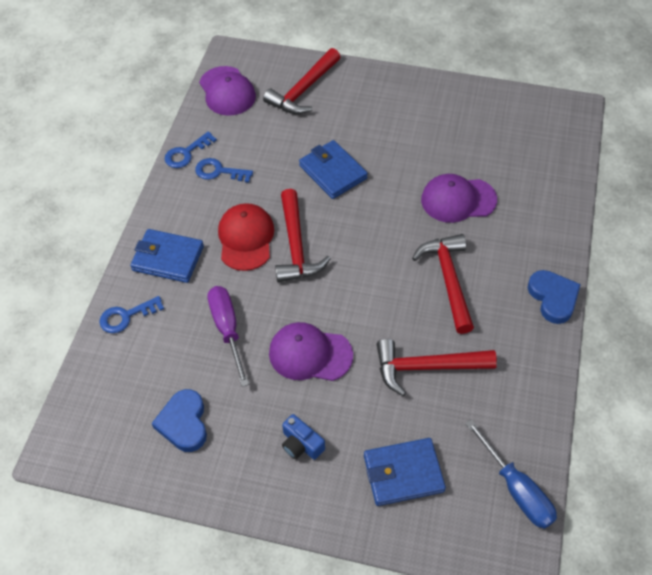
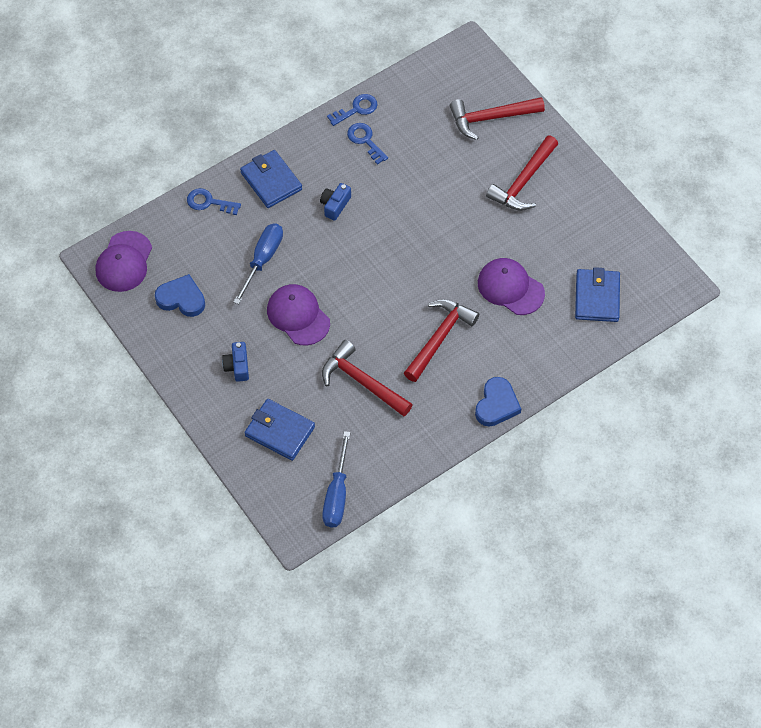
camera: 40 degrees right, 5 degrees up
blue heart [152,389,207,452] -> blue heart turned 75 degrees clockwise [155,274,205,317]
blue key [165,132,217,168] -> blue key turned 150 degrees clockwise [327,94,377,126]
purple cap [199,66,256,116] -> purple cap moved to [96,231,152,292]
purple screwdriver [207,286,249,387] -> blue screwdriver [233,223,283,304]
red cap [218,203,274,271] -> blue camera [320,183,351,221]
red hammer [275,189,331,282] -> red hammer moved to [486,135,558,211]
blue wallet [299,140,368,199] -> blue wallet moved to [575,267,620,322]

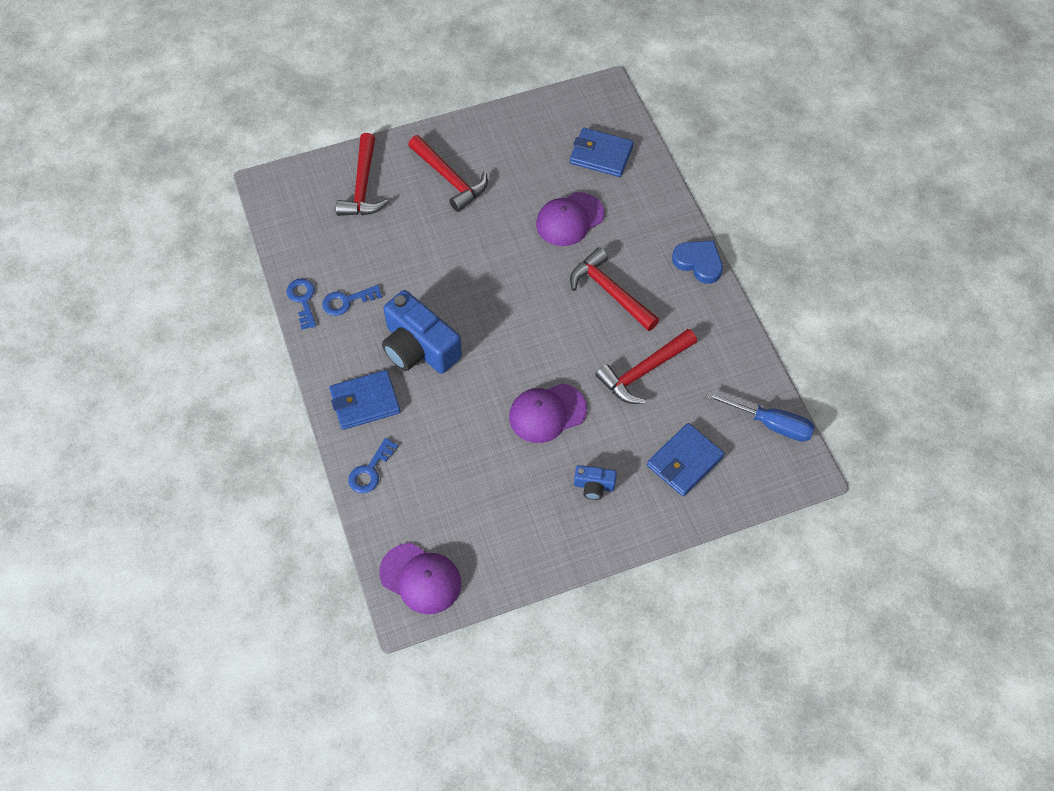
camera: 75 degrees left, 0 degrees up
blue heart [155,274,205,317] -> none
blue screwdriver [233,223,283,304] -> none
blue camera [320,183,351,221] -> blue camera [382,290,462,374], size x2.13

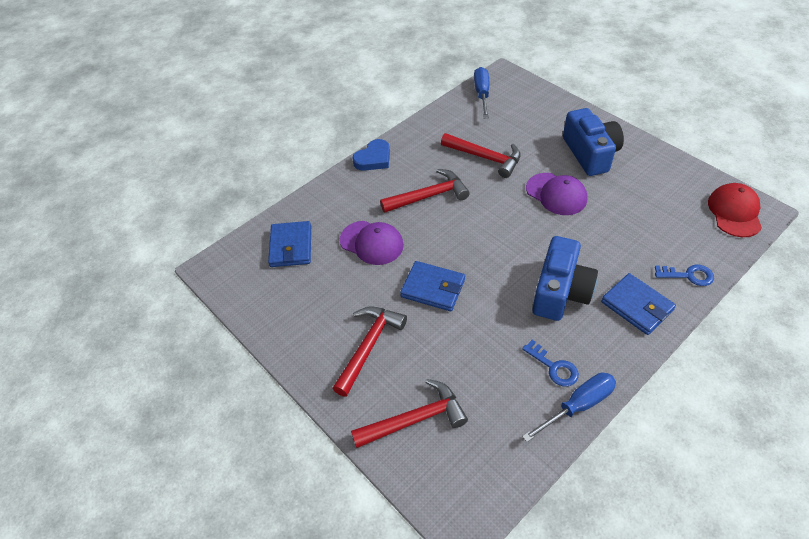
camera: 110 degrees left, 10 degrees down
blue key [286,278,316,330] -> blue screwdriver [522,372,616,442]
purple cap [379,543,461,614] -> red cap [708,183,762,237]
red hammer [570,247,659,331] -> red hammer turned 135 degrees counterclockwise [380,169,470,213]
blue camera [574,465,617,500] -> blue camera [563,108,624,176], size x2.13
blue wallet [647,423,725,496] -> blue wallet moved to [400,261,465,311]
blue heart [672,241,723,284] -> blue heart turned 150 degrees counterclockwise [353,139,390,171]

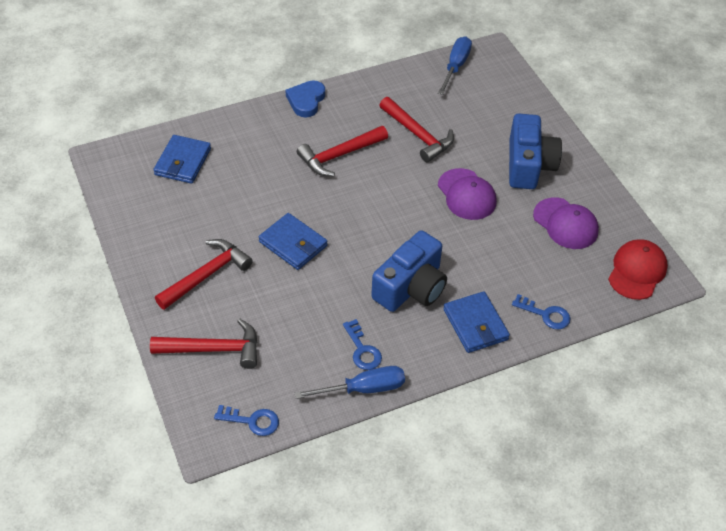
camera: 15 degrees right, 0 degrees up
purple cap [340,221,404,265] -> purple cap moved to [533,198,599,249]
blue heart [353,139,390,171] -> blue heart turned 135 degrees clockwise [286,80,325,117]
red hammer [380,169,470,213] -> red hammer turned 150 degrees clockwise [297,126,388,176]
none -> blue key [214,405,279,436]

